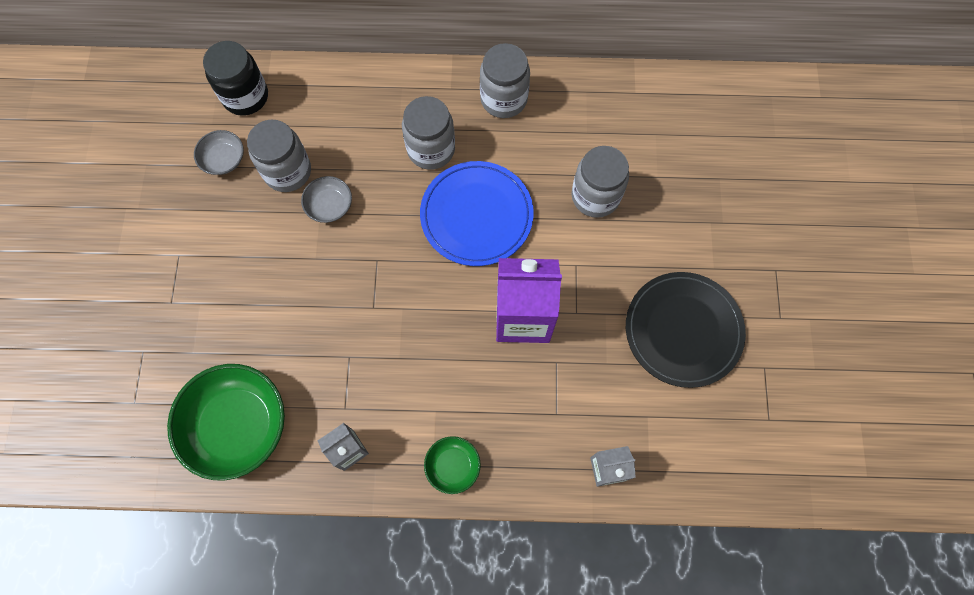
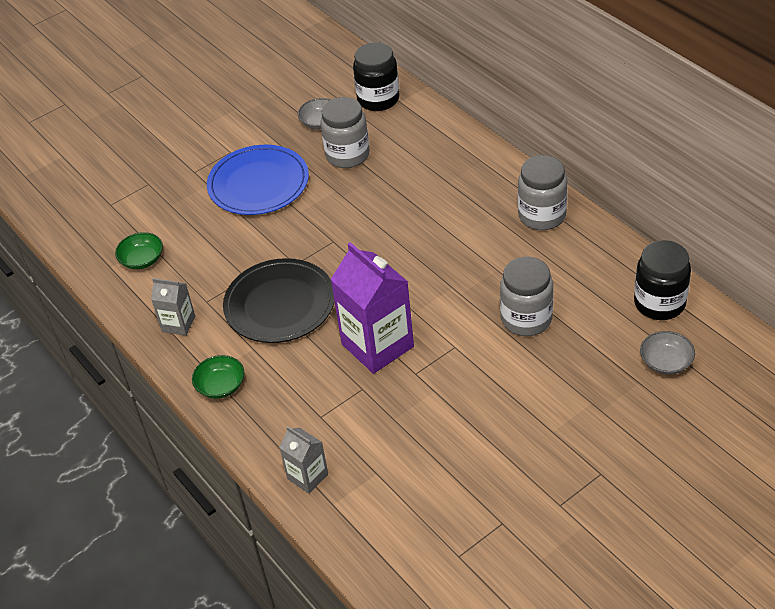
camera: 55 degrees right, 25 degrees down
green bowl [167,364,285,480] -> green bowl [115,232,163,269], size x0.49
grey bowl [301,176,352,223] -> grey bowl moved to [640,331,695,375]
grey jar [402,96,455,170] -> none
blue plate [420,161,534,266] -> blue plate moved to [207,145,309,215]
black plate [626,272,746,388] -> black plate moved to [223,258,335,343]
none -> black jar [634,240,691,320]

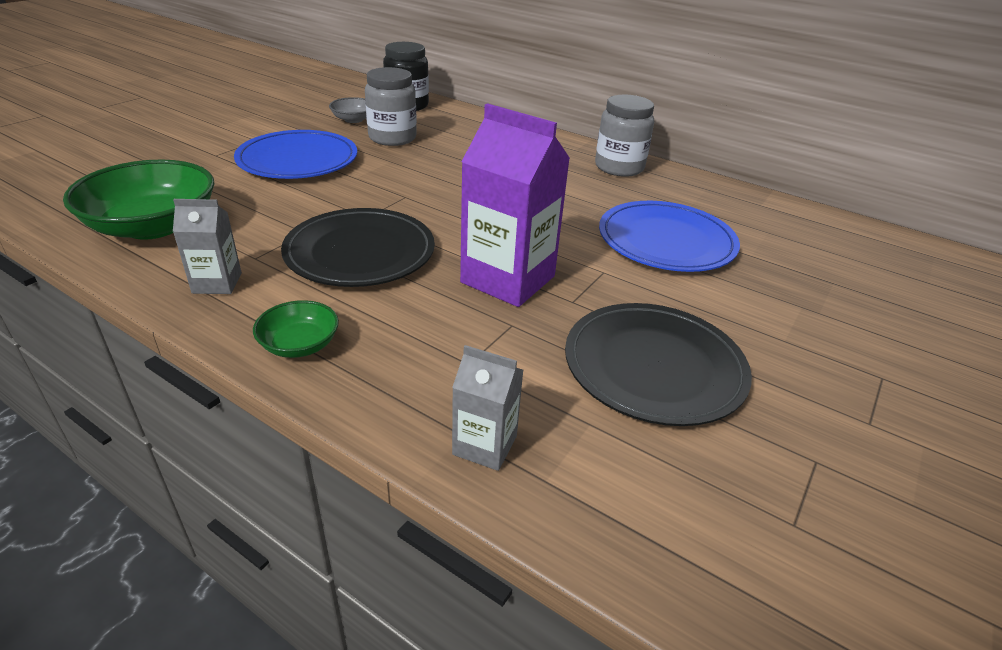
camera: 25 degrees left, 10 degrees down
green bowl [115,232,163,269] -> green bowl [63,159,214,240], size x2.04
grey jar [500,256,553,336] -> blue plate [599,201,740,272]
black jar [634,240,691,320] -> none
grey bowl [640,331,695,375] -> none
none -> black plate [565,303,752,426]

